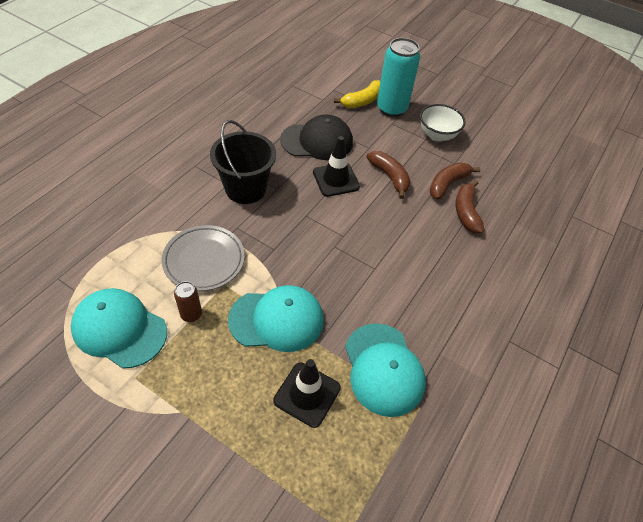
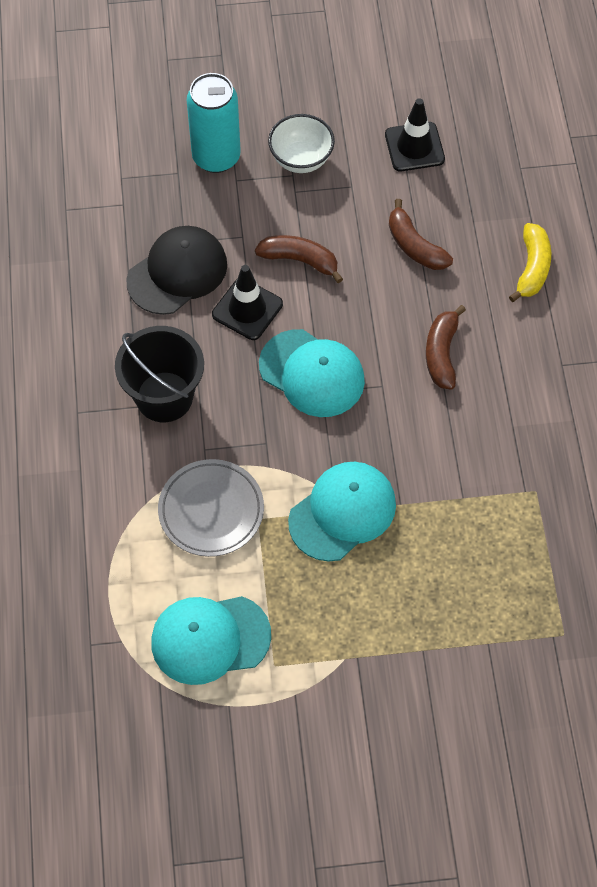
camera: 35 degrees left, 10 degrees up
brown can [174,281,202,322] -> none
black traffic cone [273,359,341,428] -> black traffic cone moved to [385,98,445,171]
yellow banana [334,80,380,108] -> yellow banana moved to [509,223,551,302]
turquoise cap [345,323,426,417] -> turquoise cap moved to [259,329,365,417]
brown banana [429,162,480,200] -> brown banana moved to [426,305,466,390]

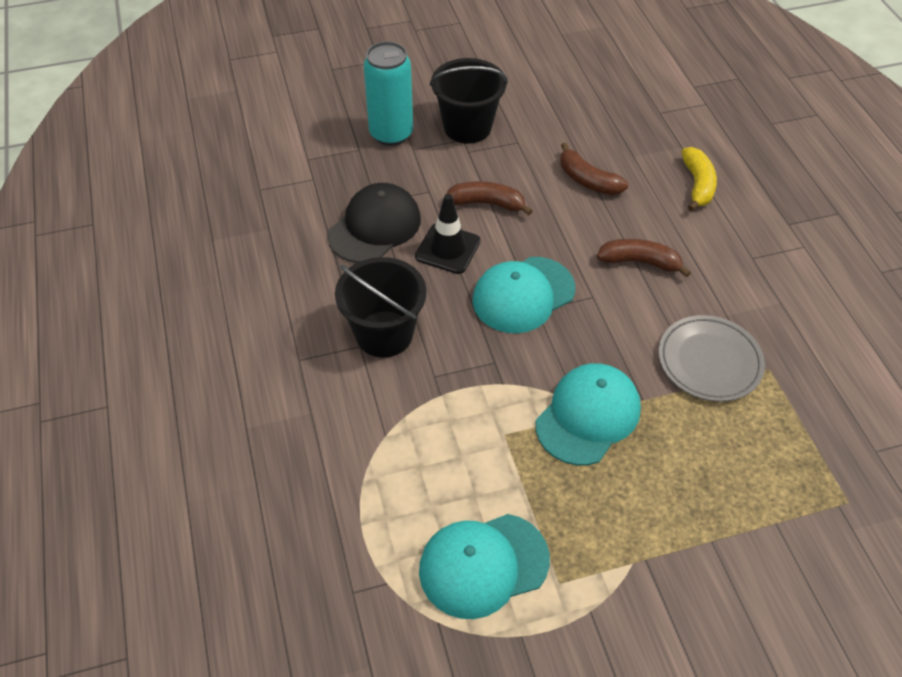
camera: 10 degrees left, 10 degrees down
grey plate [158,459,264,557] -> grey plate moved to [658,315,765,402]
turquoise cap [259,329,365,417] -> turquoise cap turned 120 degrees clockwise [473,257,575,333]
white bowl [268,114,335,173] -> black bucket [430,58,508,144]
black traffic cone [385,98,445,171] -> none
brown banana [426,305,466,390] -> brown banana turned 105 degrees clockwise [597,239,691,277]

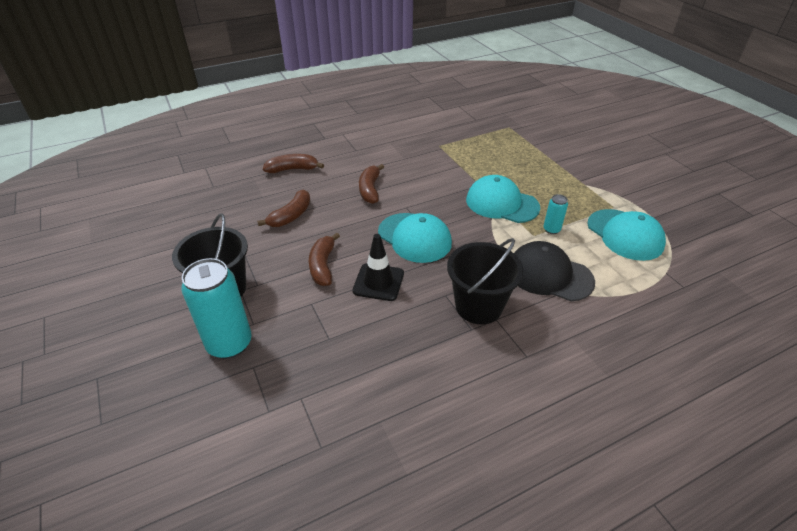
camera: 100 degrees left, 10 degrees down
black cap [328,183,421,263] -> black cap moved to [514,241,595,301]
grey plate [658,315,765,402] -> none
yellow banana [681,147,717,211] -> brown banana [263,154,324,173]
none -> turquoise can [543,194,568,234]

